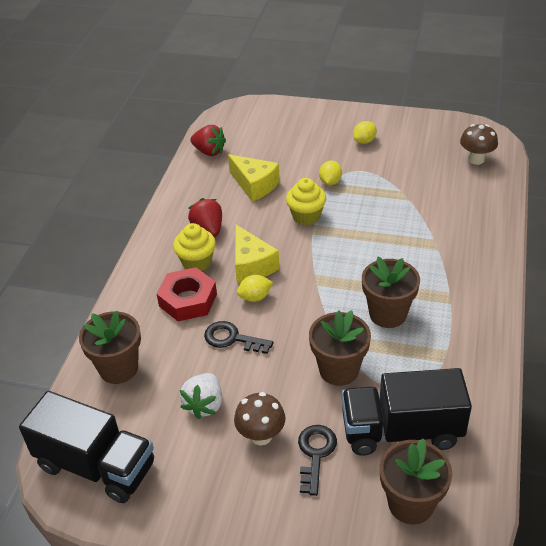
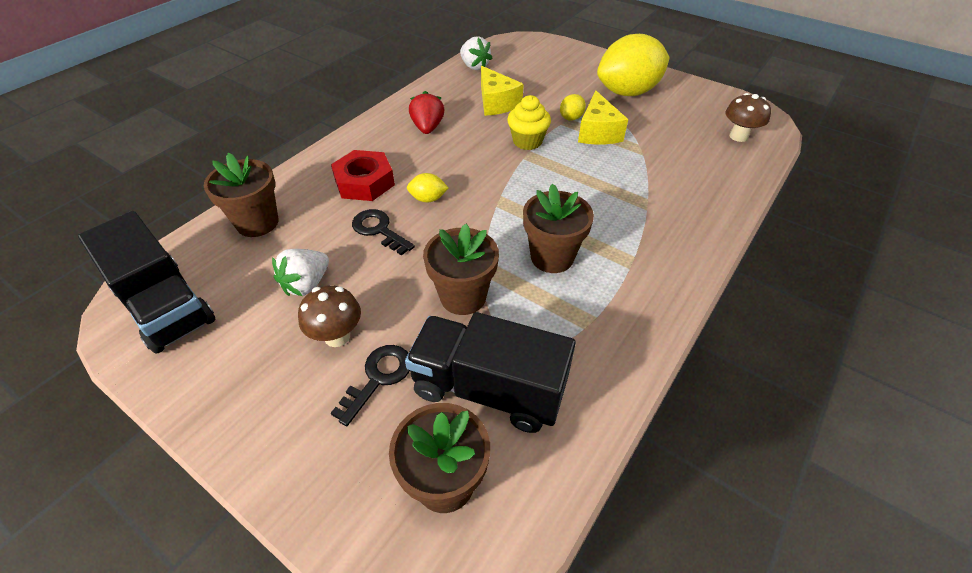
camera: 20 degrees right, 5 degrees up
yellow cupcake [173,223,216,271] -> none
red strawberry [190,125,226,156] -> white strawberry [460,36,493,70]
yellow cheese [235,224,280,283] -> yellow cheese moved to [578,90,628,145]
yellow lemon [353,121,377,144] -> yellow lemon [597,34,670,96], size x2.45

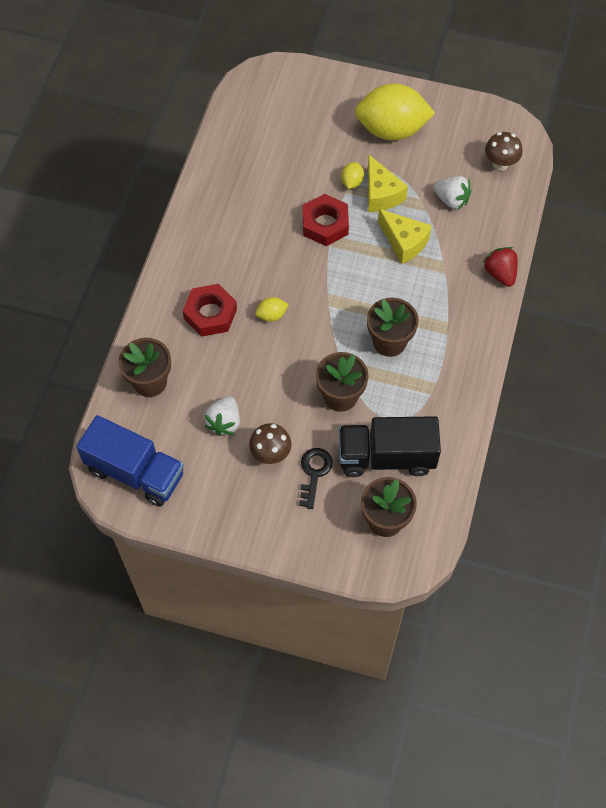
camera: 20 degrees left, 15 degrees up
black truck [78,211,216,354] -> blue truck [76,415,184,507]
black key [352,209,415,256] -> none
red strawberry [409,91,444,134] -> red strawberry moved to [483,247,518,287]
white strawberry [460,36,493,70] -> white strawberry moved to [433,176,471,209]
yellow cheese [481,66,524,116] -> yellow cheese moved to [378,209,432,264]
yellow cupcake [507,95,551,150] -> red nut [303,194,349,246]
yellow lemon [597,34,670,96] -> yellow lemon turned 45 degrees clockwise [355,83,435,141]

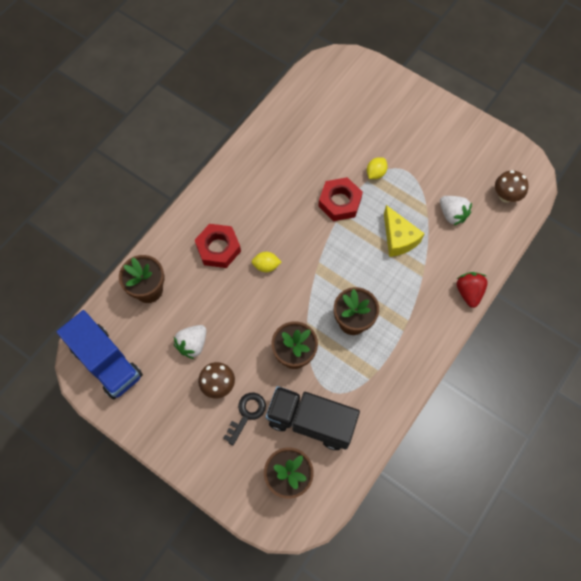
camera: 20 degrees right, 5 degrees up
yellow lemon [355,83,435,141] -> none
yellow cheese [368,155,408,212] -> none

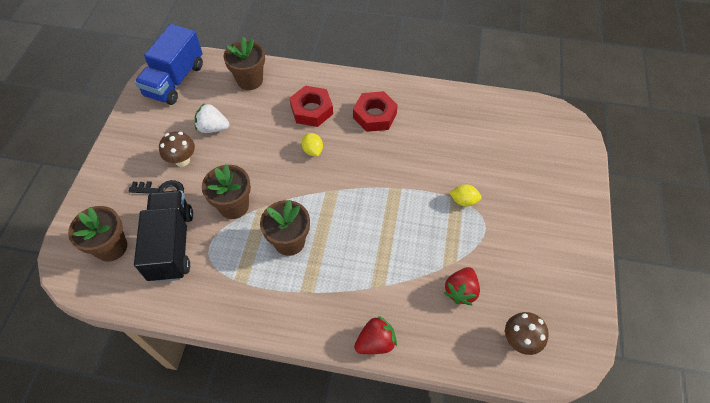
camera: 65 degrees right, 10 degrees down
red nut [318,177,363,221] -> red nut moved to [353,91,398,132]
yellow cheese [384,205,425,257] -> none
white strawberry [440,196,472,226] -> red strawberry [444,267,480,305]

